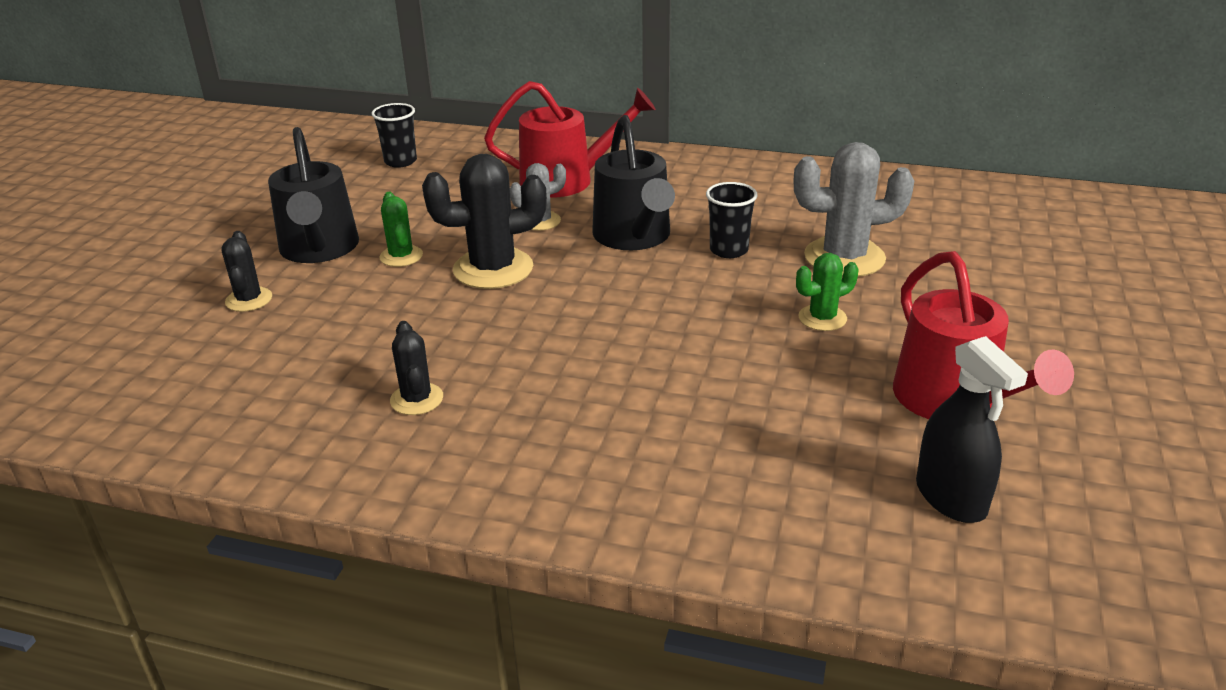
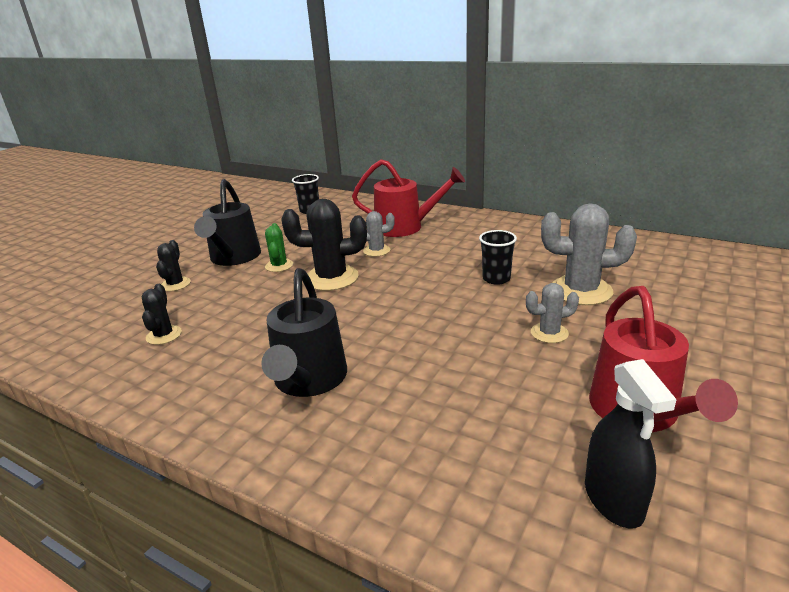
camera: 15 degrees right, 5 degrees down
black cactus [390,321,443,415] -> black cactus moved to [142,284,182,345]
black watering can [592,115,675,250] -> black watering can moved to [261,268,347,397]
green cactus [796,253,858,331] -> grey cactus [526,283,579,343]

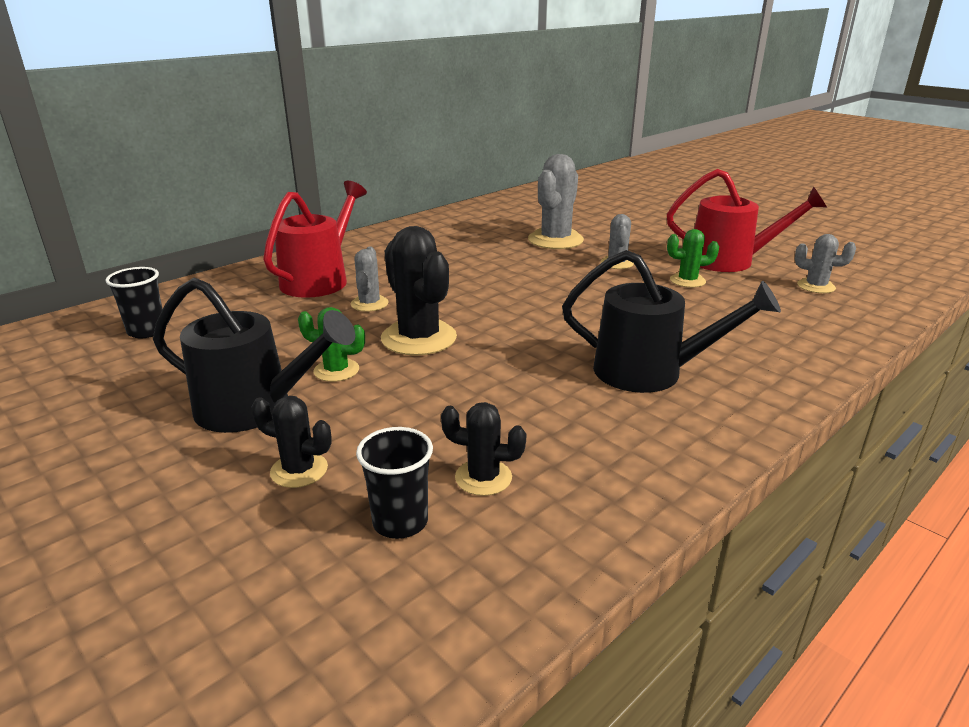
camera: 75 degrees left, 0 degrees up
black cactus [281,199,367,291] -> black cactus turned 45 degrees counterclockwise [381,226,457,356]
black cup [479,230,517,285] -> black cup moved to [356,427,433,539]
black spray bottle [585,359,677,529] -> grey cactus [795,234,856,293]
none -> green cactus [667,229,719,288]

